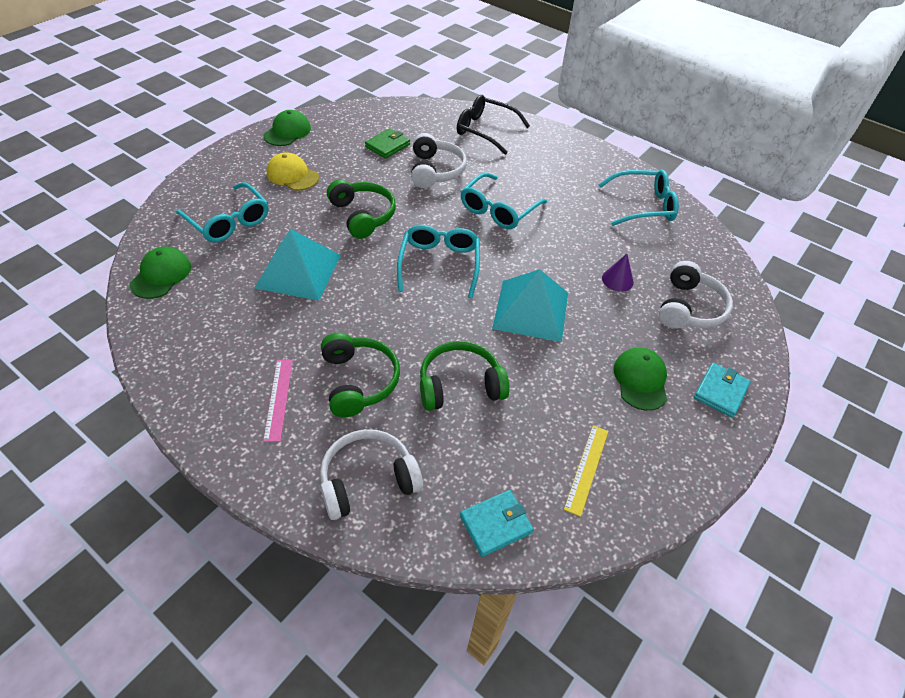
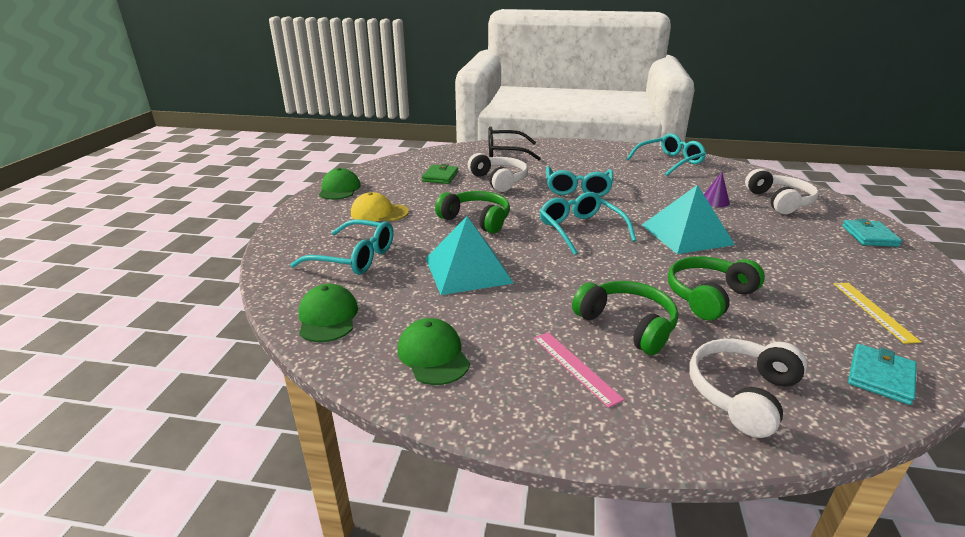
camera: 25 degrees left, 20 degrees down
green cap [613,348,667,411] -> green cap moved to [397,318,470,385]

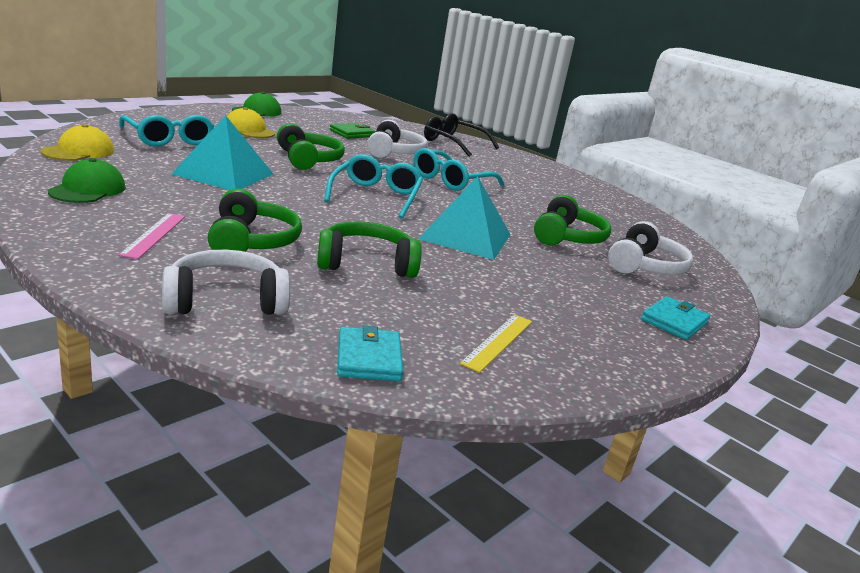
camera: 30 degrees right, 5 degrees down
green cap [299,284,358,342] -> yellow cap [41,124,114,161]
turquoise glasses [627,133,706,176] -> none
purple cone [704,172,730,207] -> green headphones [534,195,611,245]
turquoise wallet [848,344,917,405] -> turquoise wallet turned 75 degrees counterclockwise [337,325,403,381]

